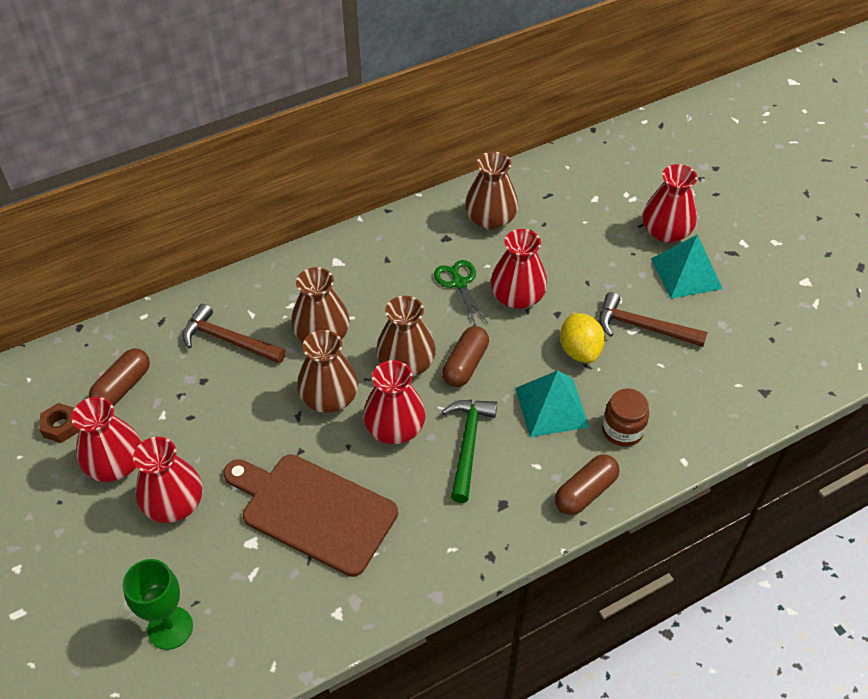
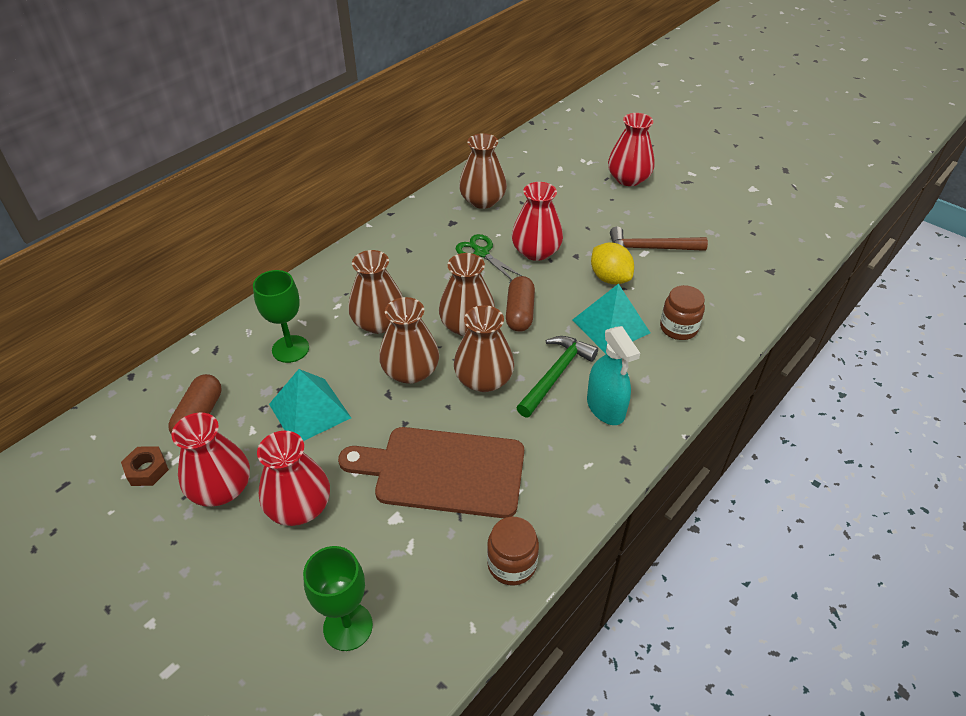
camera: 20 degrees left, 5 degrees down
brown hammer [182,304,286,364] -> green goblet [253,270,309,363]
red vase [363,360,426,444] -> brown vase [454,305,514,392]
green hammer [442,400,497,503] -> green hammer turned 45 degrees clockwise [516,336,598,417]
brown capsule [555,454,620,515] -> none
turquoise pyramid [651,234,723,299] -> turquoise pyramid moved to [269,369,351,441]
none -> brown jar [487,517,539,586]
none -> turquoise spray bottle [587,326,640,425]

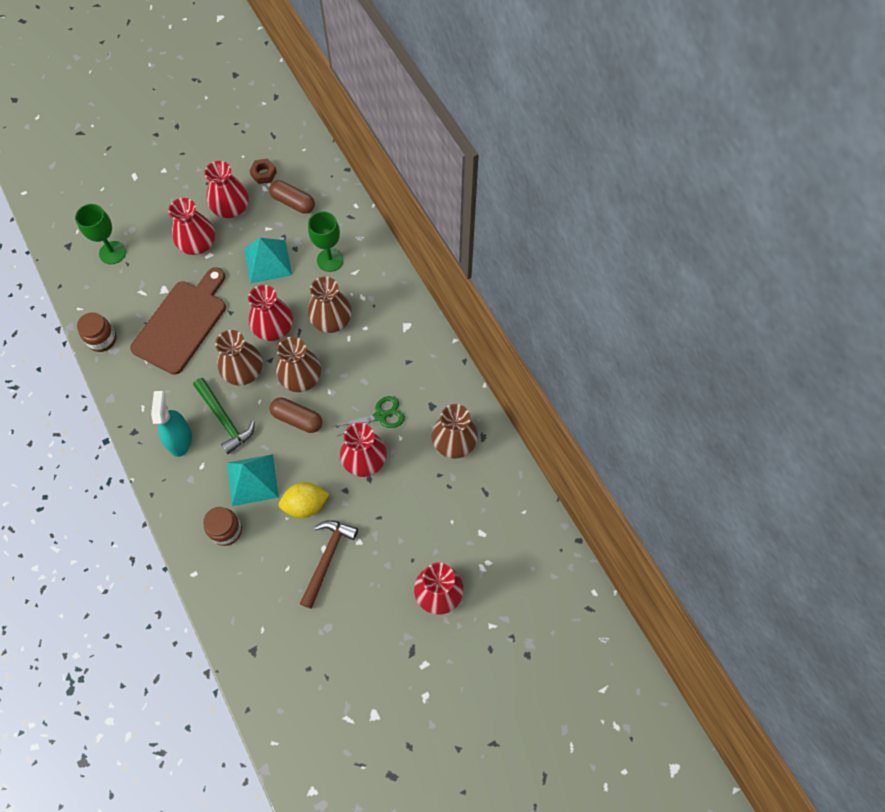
camera: 110 degrees right, 20 degrees up
brown vase [379,297,439,384] -> red vase [248,285,293,341]
turquoise spray bottle [587,326,640,425] -> turquoise spray bottle turned 90 degrees clockwise [151,391,192,457]

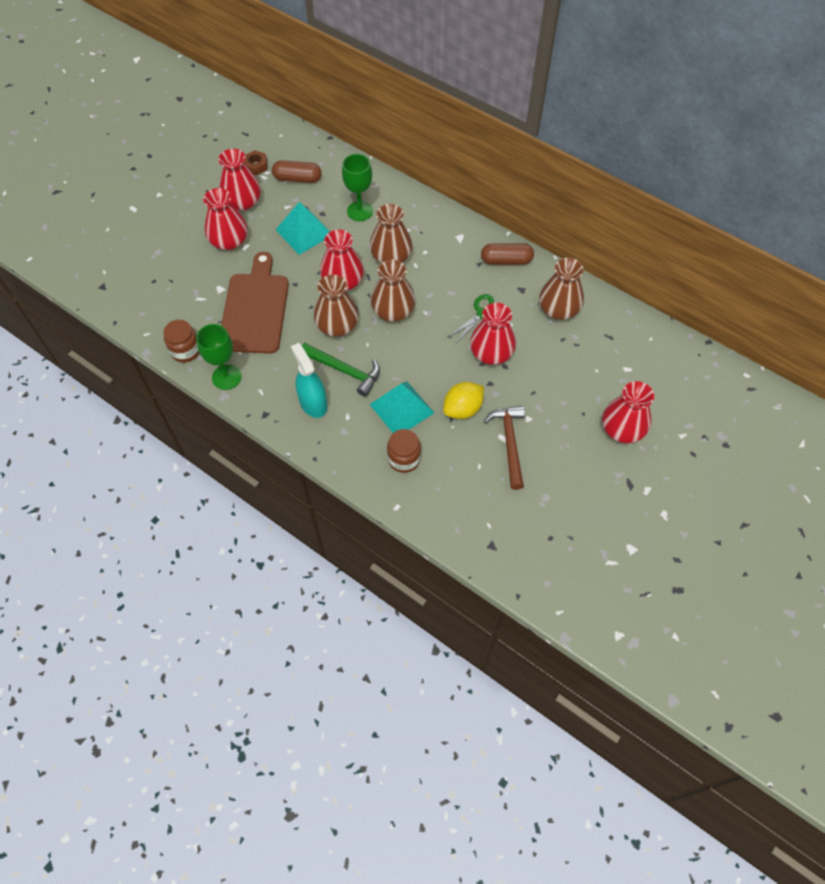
camera: 25 degrees left, 5 degrees down
green goblet [75,204,126,264] -> green goblet moved to [196,324,242,390]
brown capsule [270,397,322,433] -> brown capsule moved to [481,243,534,265]

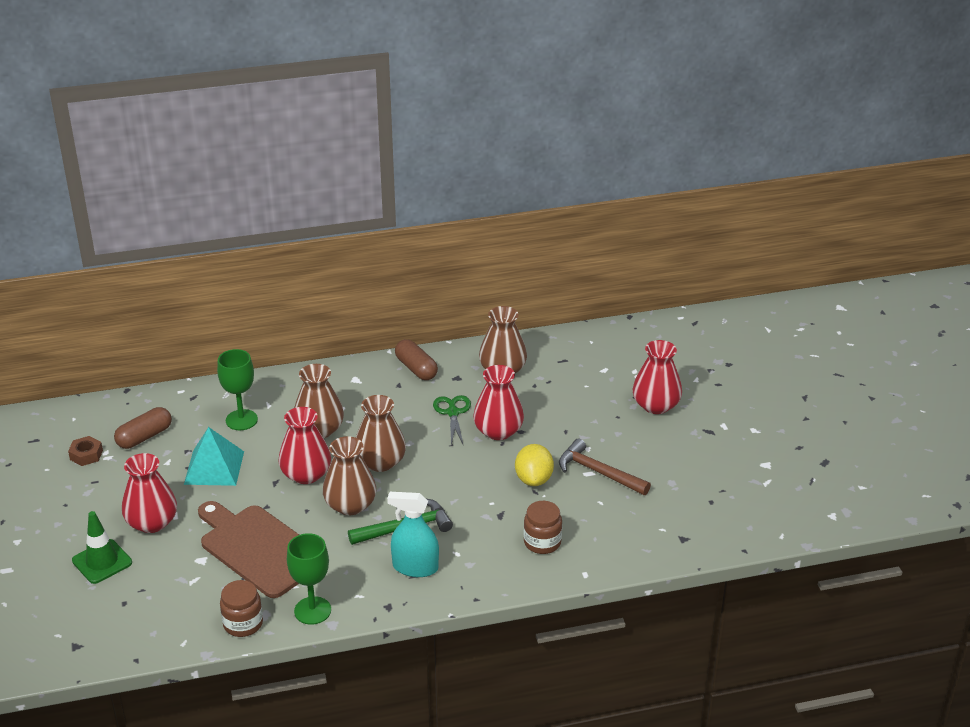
camera: 50 degrees left, 25 degrees down
red vase [218,149,261,211] -> none
turquoise pyramid [369,381,434,433] -> none
brown capsule [481,243,534,265] -> brown capsule turned 75 degrees counterclockwise [395,339,438,380]
none -> green traffic cone [72,511,132,584]

